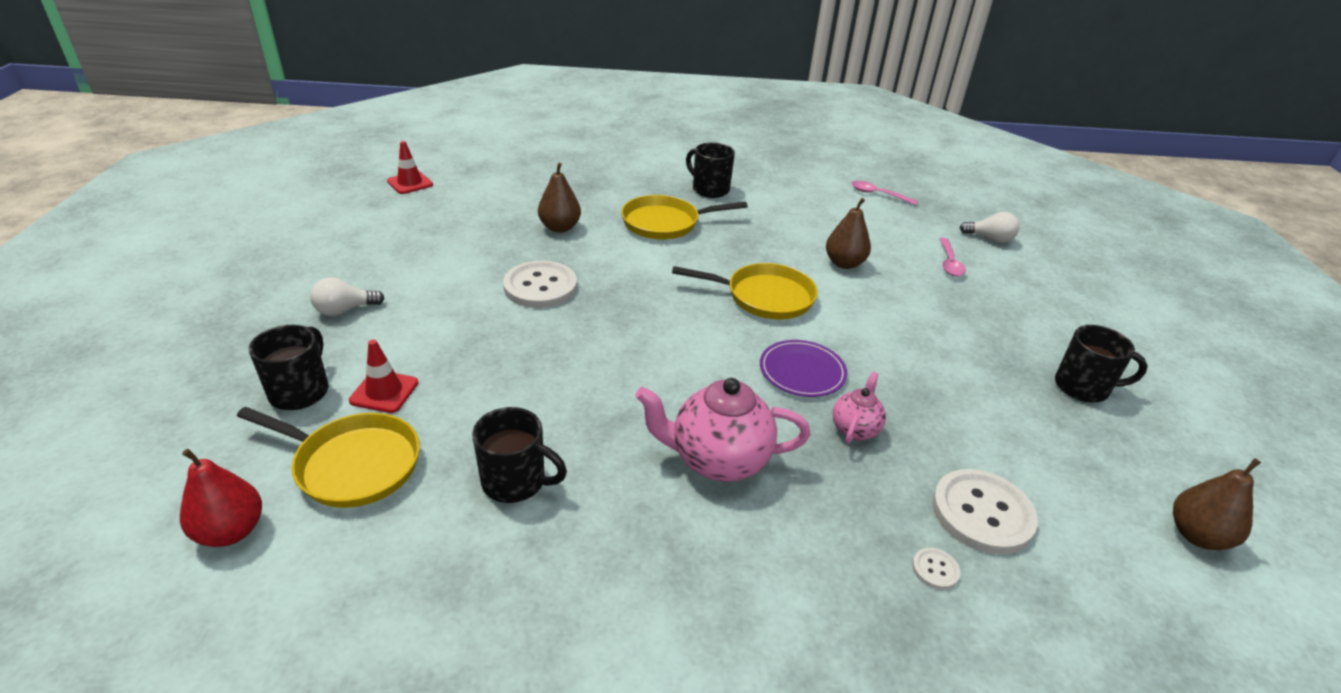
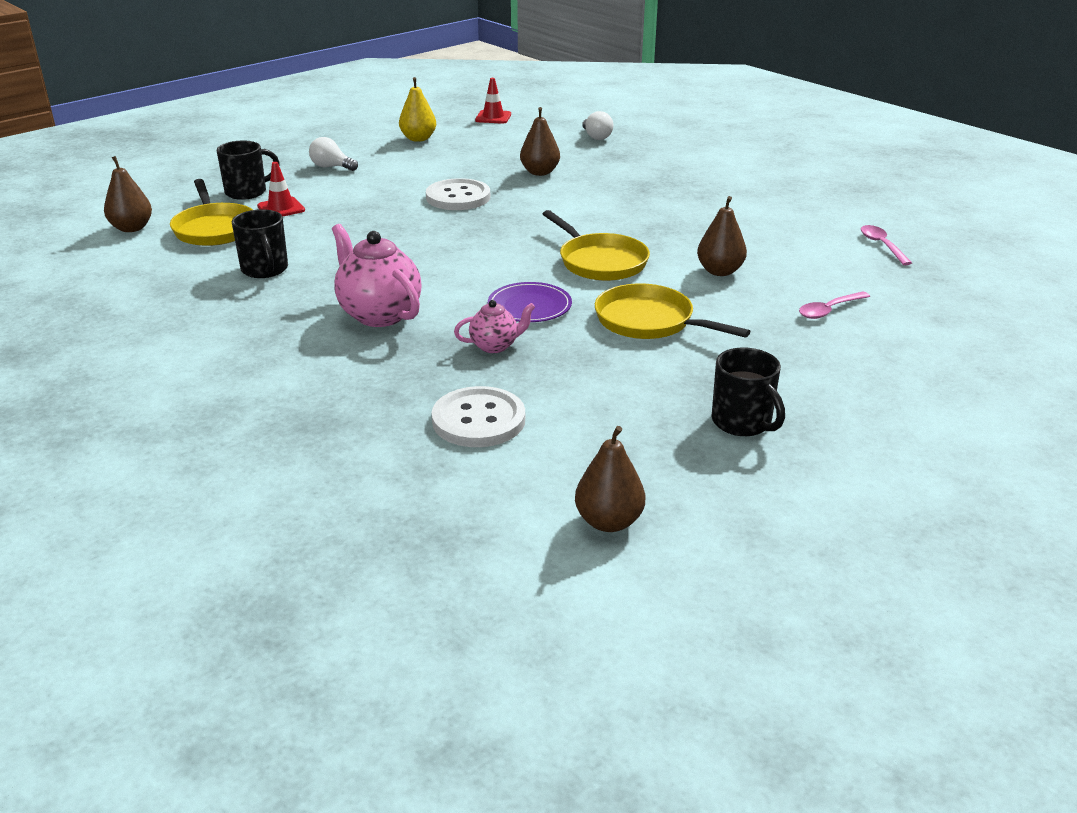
camera: 50 degrees right, 5 degrees down
red pear [180,449,262,547] -> brown pear [104,156,152,232]
yellow pan [621,195,748,240] -> yellow pan moved to [595,283,750,339]
black mug [686,142,735,198] -> none
white button [912,548,960,590] -> none
white light bulb [960,212,1019,243] -> white light bulb moved to [582,111,613,140]
none -> yellow pear [399,77,436,142]

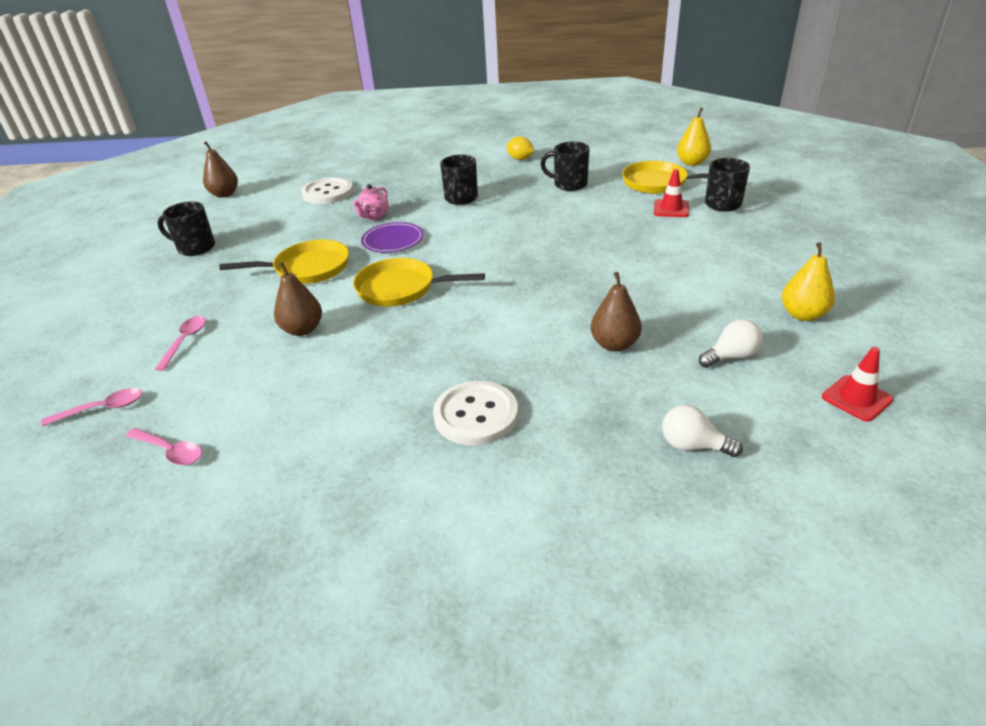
camera: 135 degrees right, 5 degrees up
brown pear [104,156,152,232] -> yellow pear [677,108,711,166]
white light bulb [309,137,358,171] -> white light bulb moved to [699,319,763,368]
pink teapot [332,224,421,327] -> black mug [440,155,478,205]
white button [426,178,490,210] -> white button moved to [433,381,518,445]
none -> pink spoon [41,388,142,426]
none -> yellow lemon [506,136,534,160]

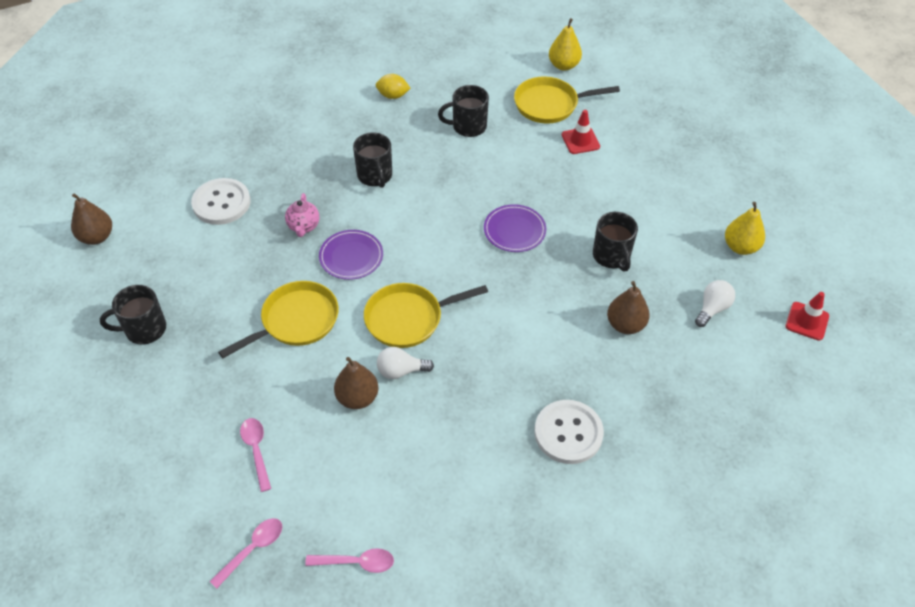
camera: 30 degrees left, 15 degrees up
white light bulb [662,405,743,457] -> white light bulb moved to [377,347,434,379]
black mug [705,158,750,212] -> black mug moved to [593,212,638,271]
none -> purple plate [484,204,546,252]

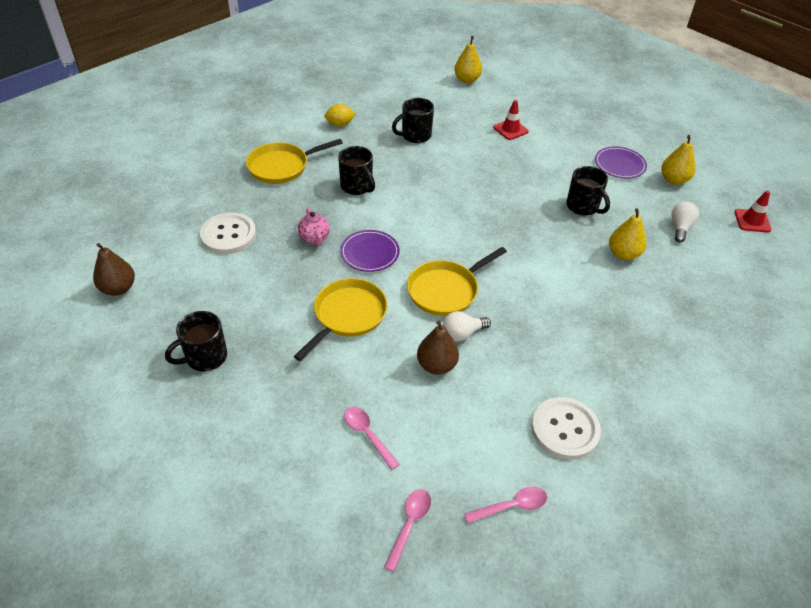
camera: 20 degrees left, 5 degrees down
purple plate [484,204,546,252] -> purple plate moved to [595,146,647,179]
yellow pan [514,77,620,124] -> yellow pan moved to [246,139,343,184]
white button [535,400,604,464] -> white button moved to [531,397,601,460]
brown pear [607,281,650,334] -> yellow pear [609,208,646,260]

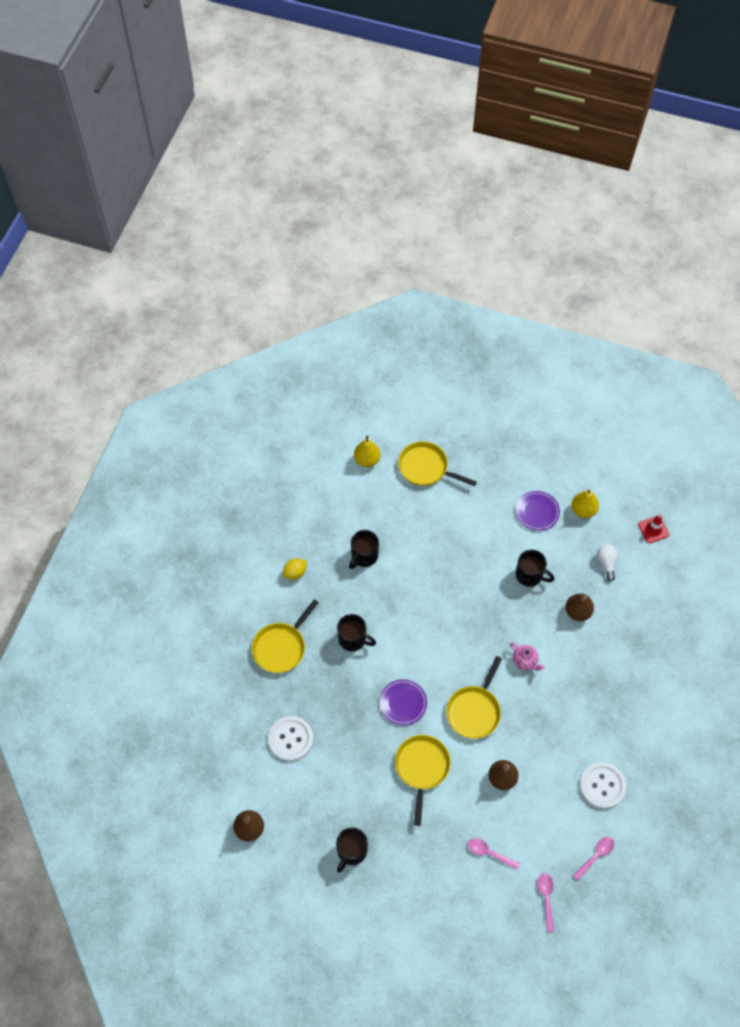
camera: 25 degrees left, 15 degrees up
pink teapot [298,208,330,246] -> pink teapot moved to [510,643,545,671]
white light bulb [443,311,491,342] -> none
red traffic cone [493,100,529,140] -> none
yellow pear [609,208,646,260] -> brown pear [565,594,594,621]
none -> yellow pan [398,441,477,486]

